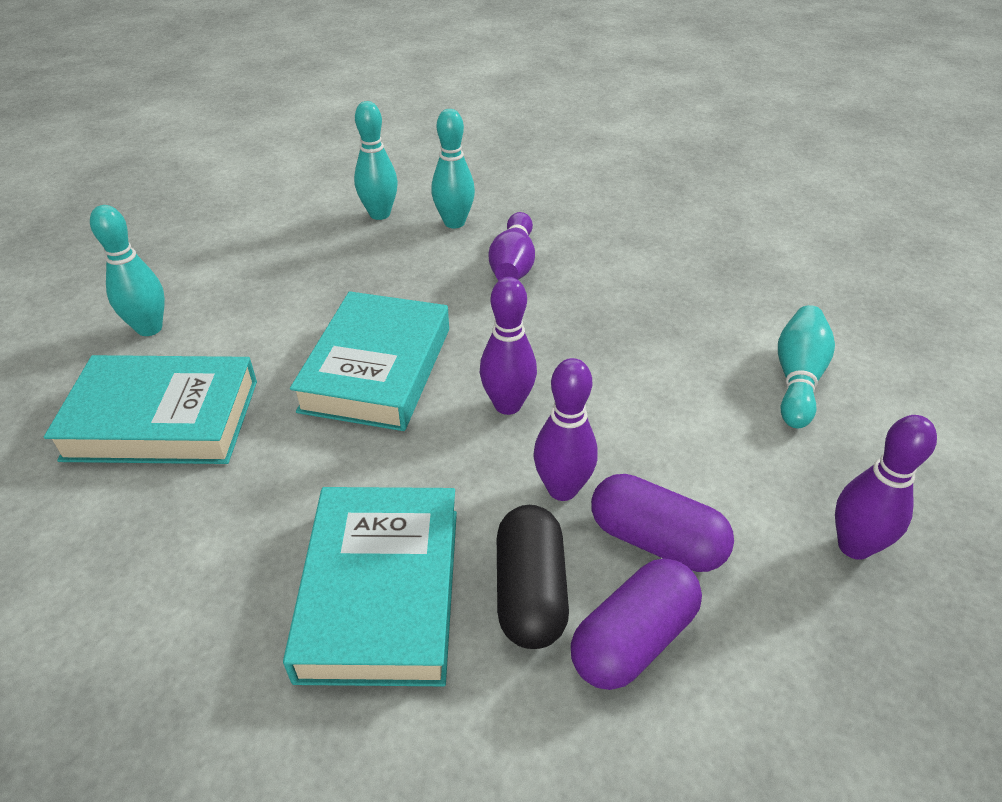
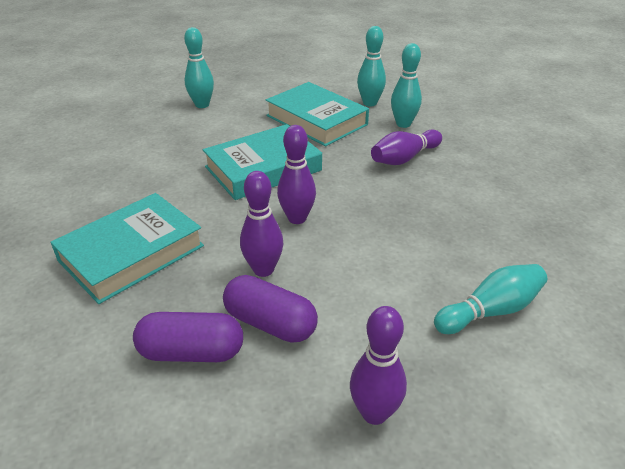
camera: 45 degrees right, 5 degrees down
turquoise book [44,355,257,464] -> turquoise book moved to [266,82,369,146]
black capsule [497,505,569,649] -> none
purple capsule [591,474,734,572] -> purple capsule turned 45 degrees counterclockwise [223,275,318,343]

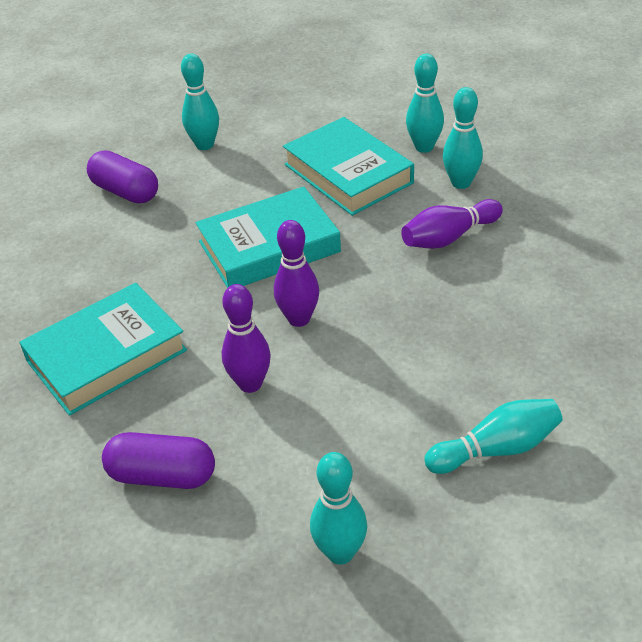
camera: 10 degrees right, 5 degrees up
purple capsule [223,275,318,343] -> purple capsule moved to [87,150,158,204]
purple bowling pin [350,306,407,425] -> turquoise bowling pin [310,452,367,565]

